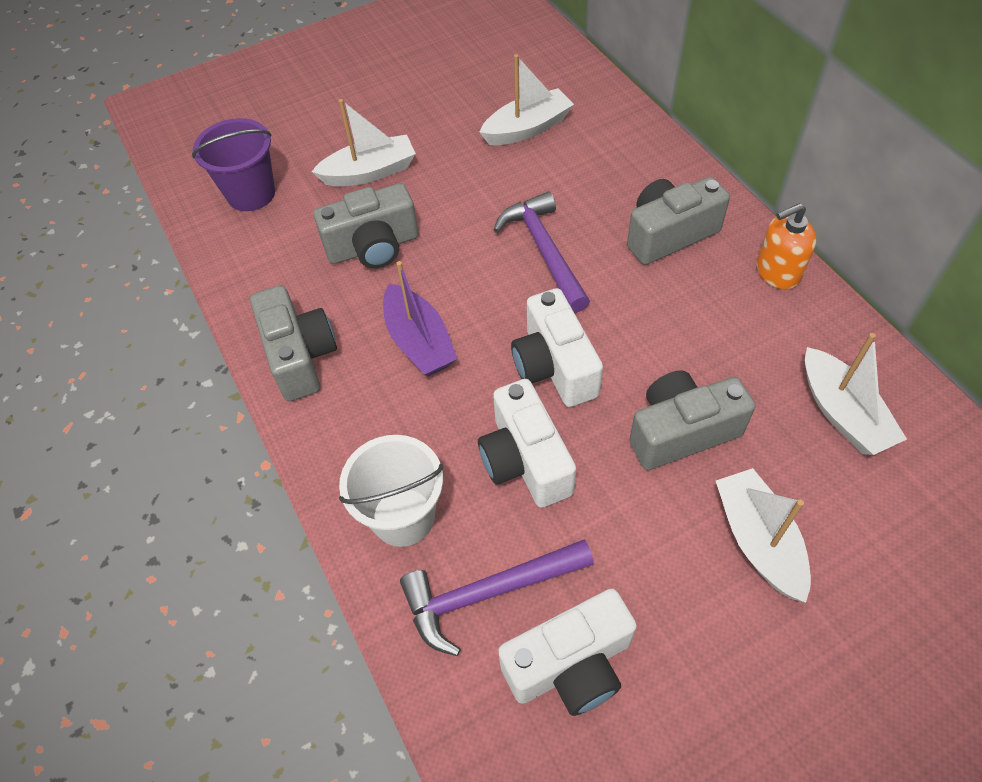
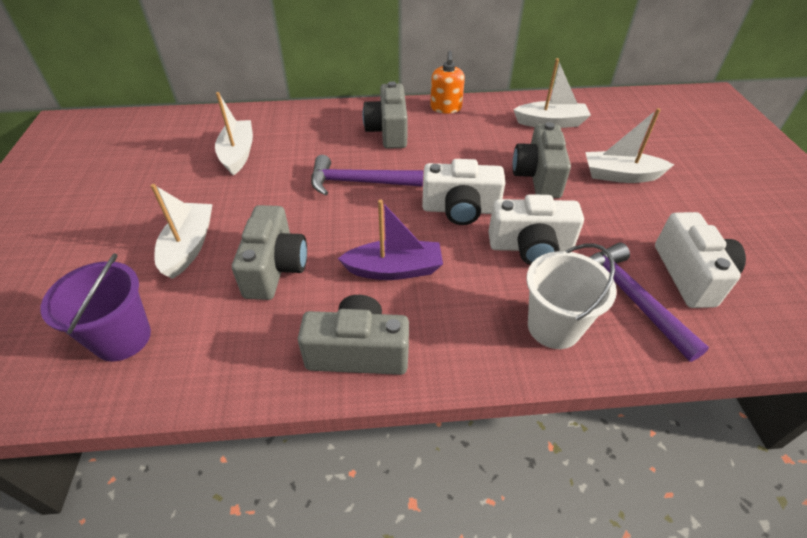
camera: 70 degrees left, 10 degrees down
purple hammer [400,539,594,656] -> purple hammer turned 150 degrees clockwise [589,242,709,362]

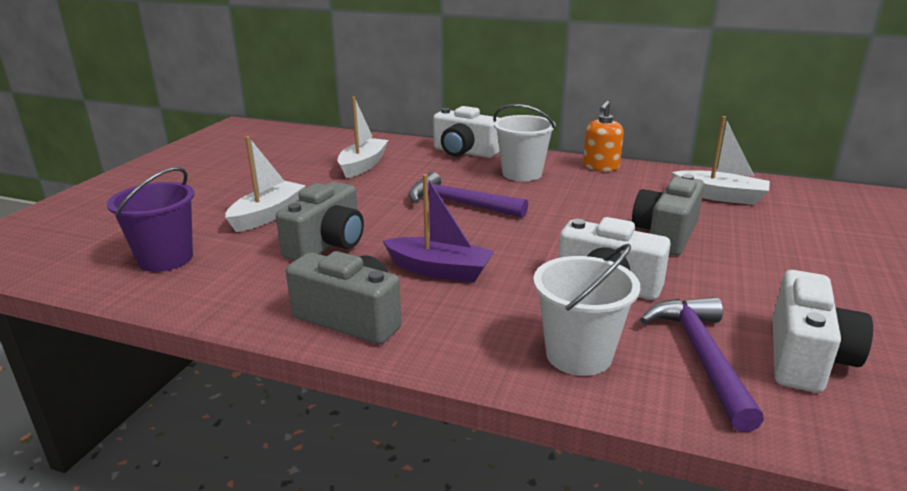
camera: 25 degrees right, 20 degrees down
grey camera [363,81,408,149] -> white bucket [493,104,556,181]
white camera [422,159,505,225] -> white camera moved to [433,106,500,158]
white boat [585,108,674,183] -> none

